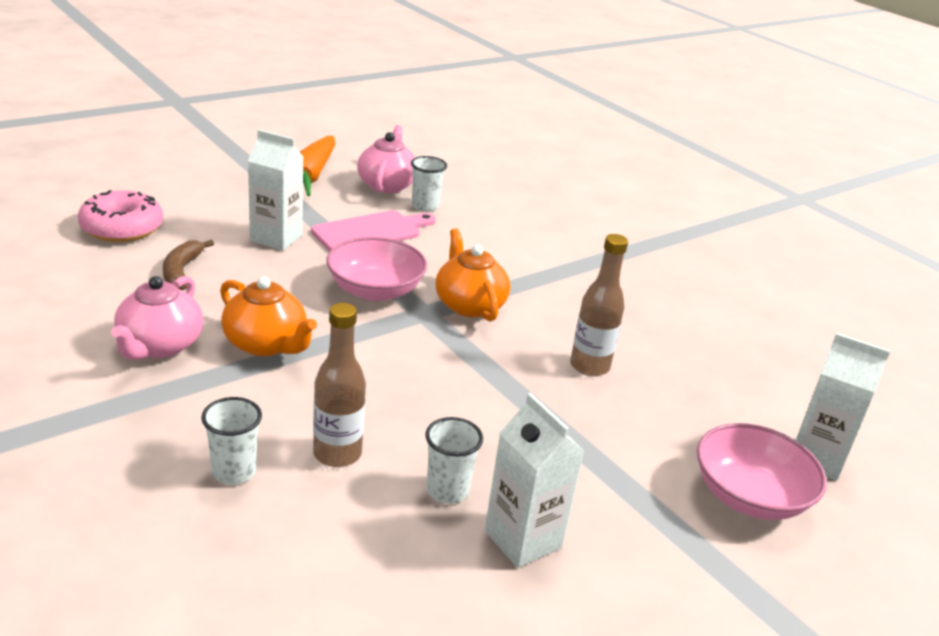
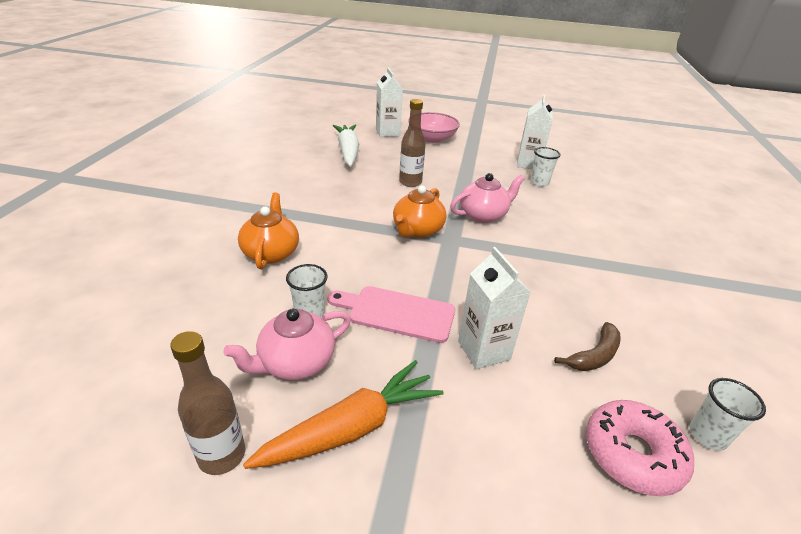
camera: 130 degrees left, 5 degrees up
pink teapot [111,276,203,360] -> pink teapot moved to [450,173,525,223]
white cup [201,397,262,485] -> white cup moved to [689,378,766,450]
orange teapot [220,276,317,357] -> orange teapot moved to [238,193,299,269]
brown bottle [313,303,366,467] -> brown bottle moved to [170,331,245,475]
pink bowl [326,237,427,301] -> none
none -> white carrot [333,125,359,167]

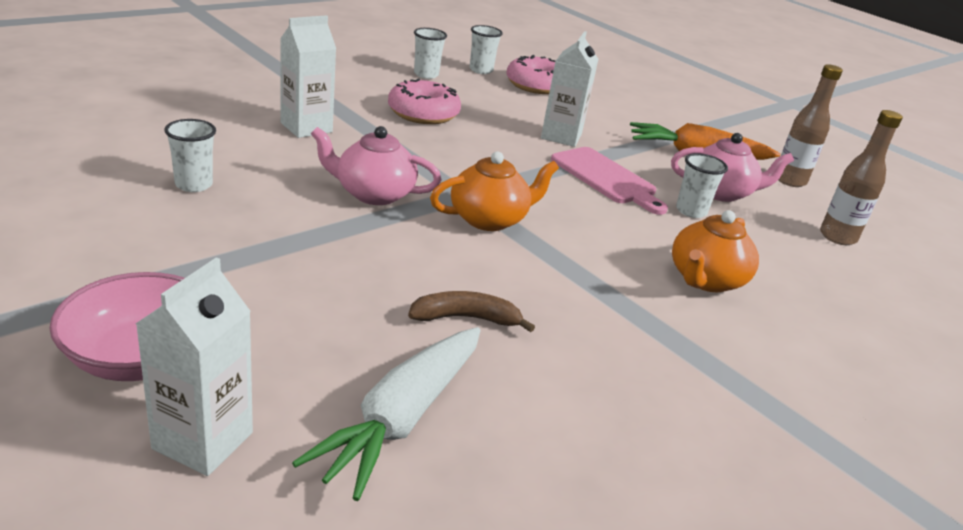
camera: 145 degrees left, 5 degrees down
brown bottle [399,99,426,187] -> brown bottle moved to [820,110,903,245]
white carton [517,95,553,169] -> white carton moved to [280,15,336,138]
brown banana [554,322,621,371] -> brown banana moved to [408,291,535,332]
none -> pink donut [388,79,461,124]
none -> white cup [414,28,447,79]

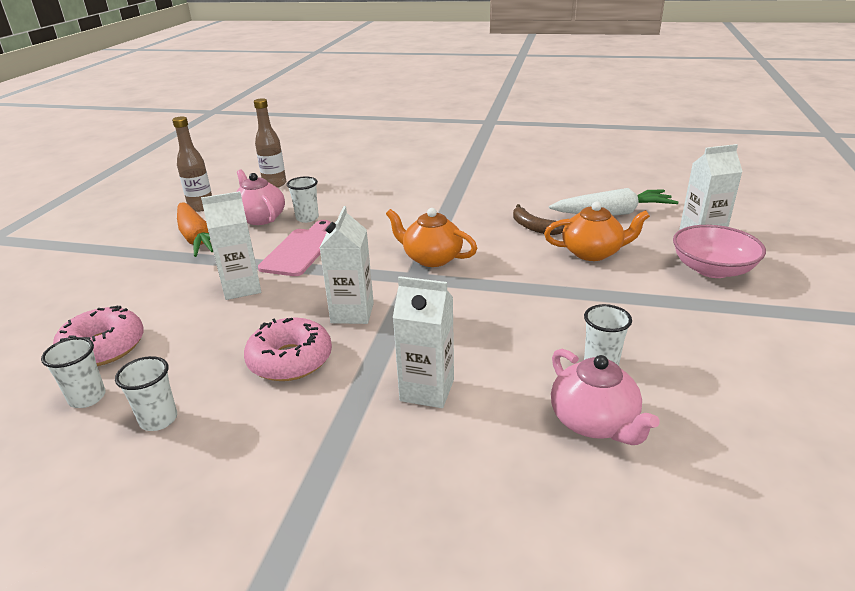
camera: 120 degrees left, 0 degrees up
pink teapot [311,126,441,205] -> pink teapot moved to [551,349,660,445]
orange teapot [672,210,759,292] -> orange teapot moved to [544,202,650,261]
none -> white carton [320,206,374,324]

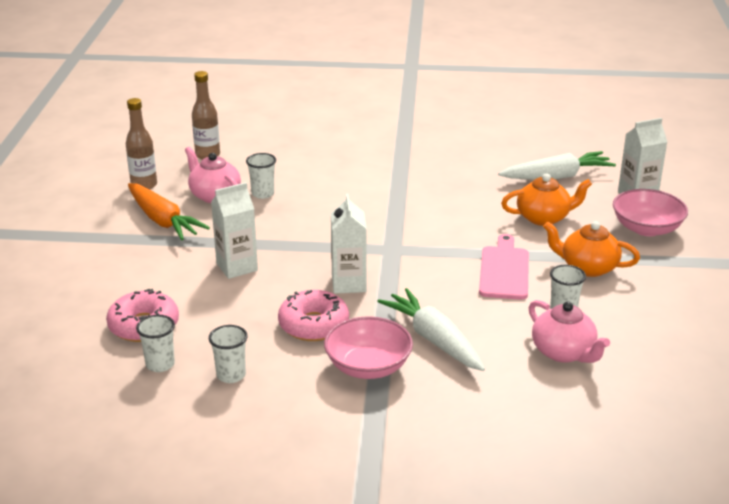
camera: 10 degrees left, 0 degrees up
pink cutting board [258,220,331,276] -> pink cutting board moved to [479,234,529,300]
orange teapot [386,208,477,267] -> orange teapot moved to [543,221,640,277]
white carton [393,276,454,408] -> white carrot [377,288,485,371]
brown banana [513,204,565,235] -> none
none -> pink bowl [324,316,413,379]

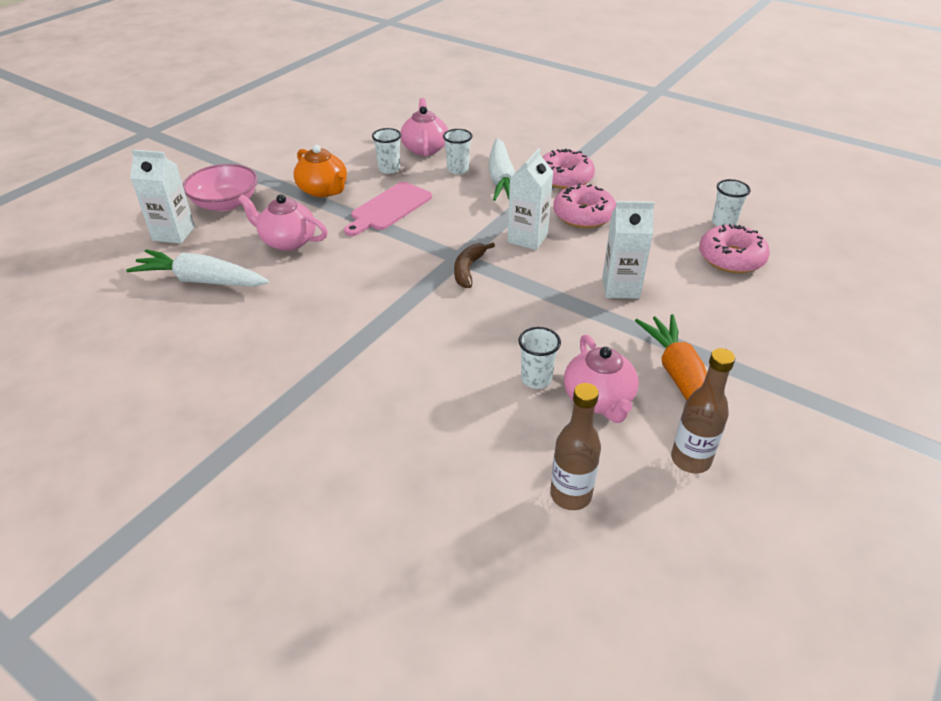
camera: 150 degrees left, 10 degrees up
white cup [209,325,248,383] -> white cup moved to [443,129,472,174]
pink bowl [324,316,413,379] -> pink donut [542,149,595,189]
orange teapot [501,173,592,226] -> pink teapot [238,194,328,251]
none -> brown banana [454,243,495,288]

